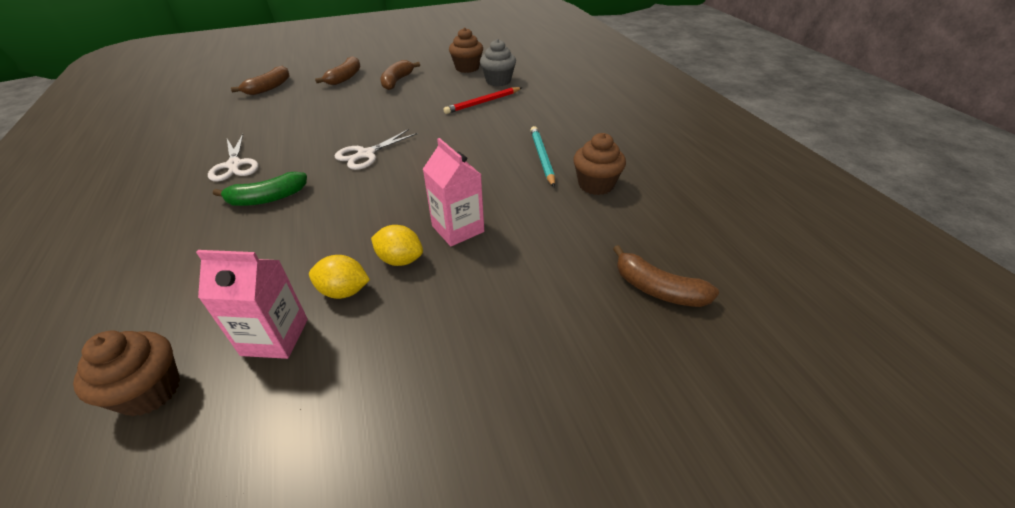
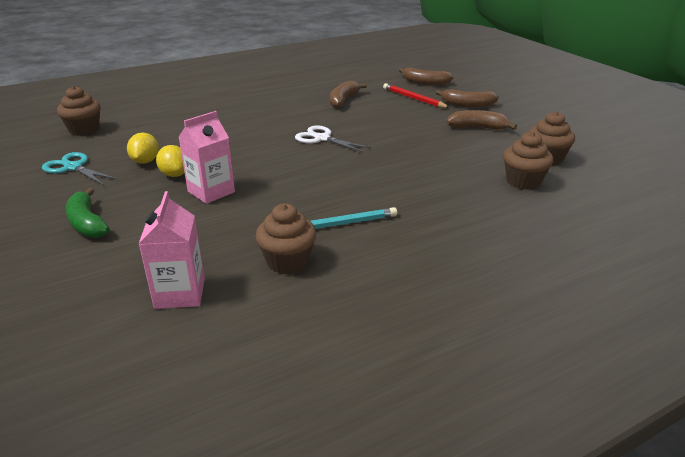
camera: 80 degrees right, 10 degrees down
pink carton [196,250,308,359] -> pink carton moved to [139,191,205,309]
white scissors [208,134,259,181] -> none
green banana [213,172,307,206] -> green banana moved to [66,188,110,238]
yellow lemon [371,225,423,266] -> yellow lemon turned 45 degrees counterclockwise [156,145,184,177]
red pencil [443,87,522,114] -> red pencil moved to [383,83,450,108]
grey cupcake [480,39,516,86] -> brown cupcake [503,131,553,190]
brown banana [613,245,719,307] -> brown banana moved to [330,80,367,108]
none -> turquoise scissors [42,152,118,185]

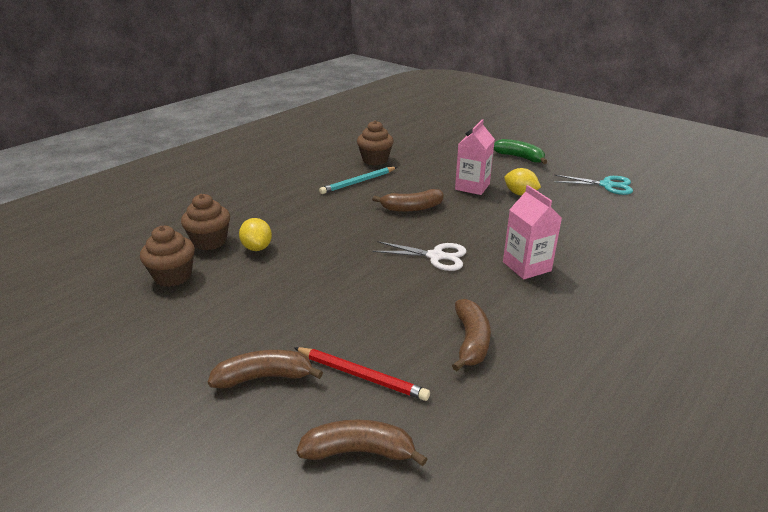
camera: 160 degrees right, 0 degrees up
brown cupcake [57,86,101,136] -> none
yellow lemon [127,132,159,164] -> yellow lemon moved to [239,218,272,251]
pink carton [139,191,205,309] -> pink carton moved to [503,185,562,280]
brown banana [446,110,517,130] -> brown banana moved to [372,189,444,212]

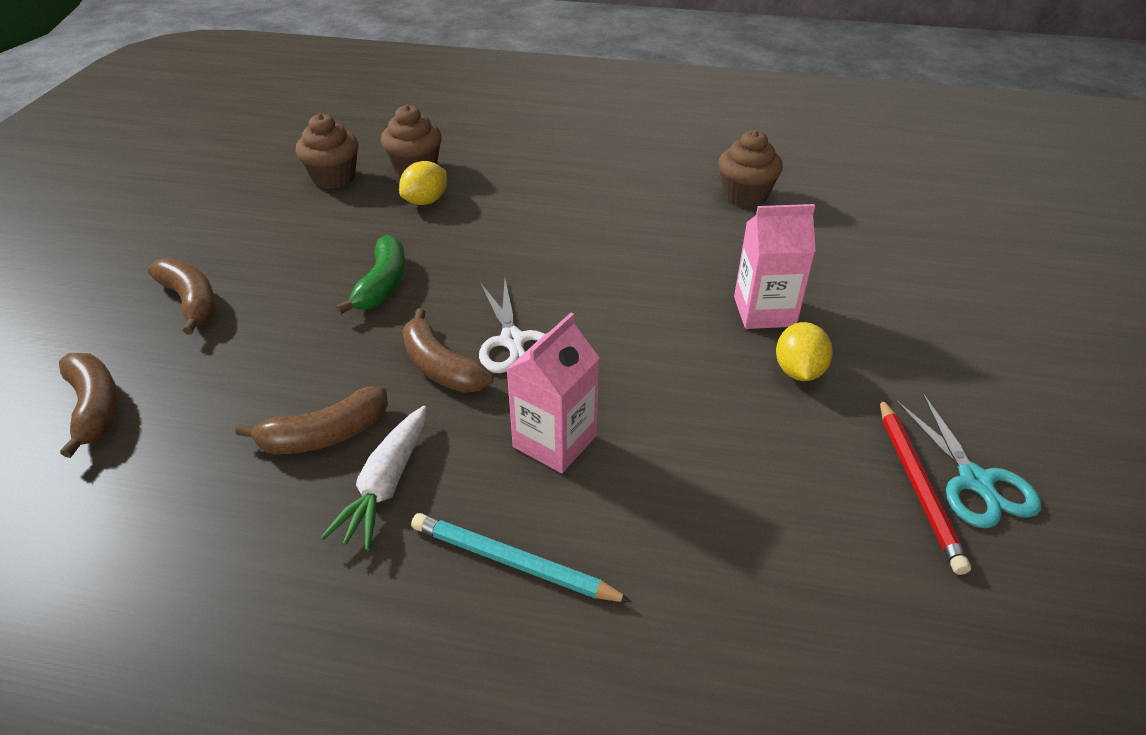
camera: 60 degrees right, 10 degrees up
red pencil [294,347,430,401] -> red pencil moved to [880,398,971,575]
turquoise pencil [319,167,397,194] -> turquoise pencil moved to [411,513,632,602]
brown banana [372,189,444,212] -> brown banana moved to [402,308,494,393]
green banana [494,139,547,164] -> green banana moved to [336,235,406,314]
none -> white carrot [321,406,426,551]

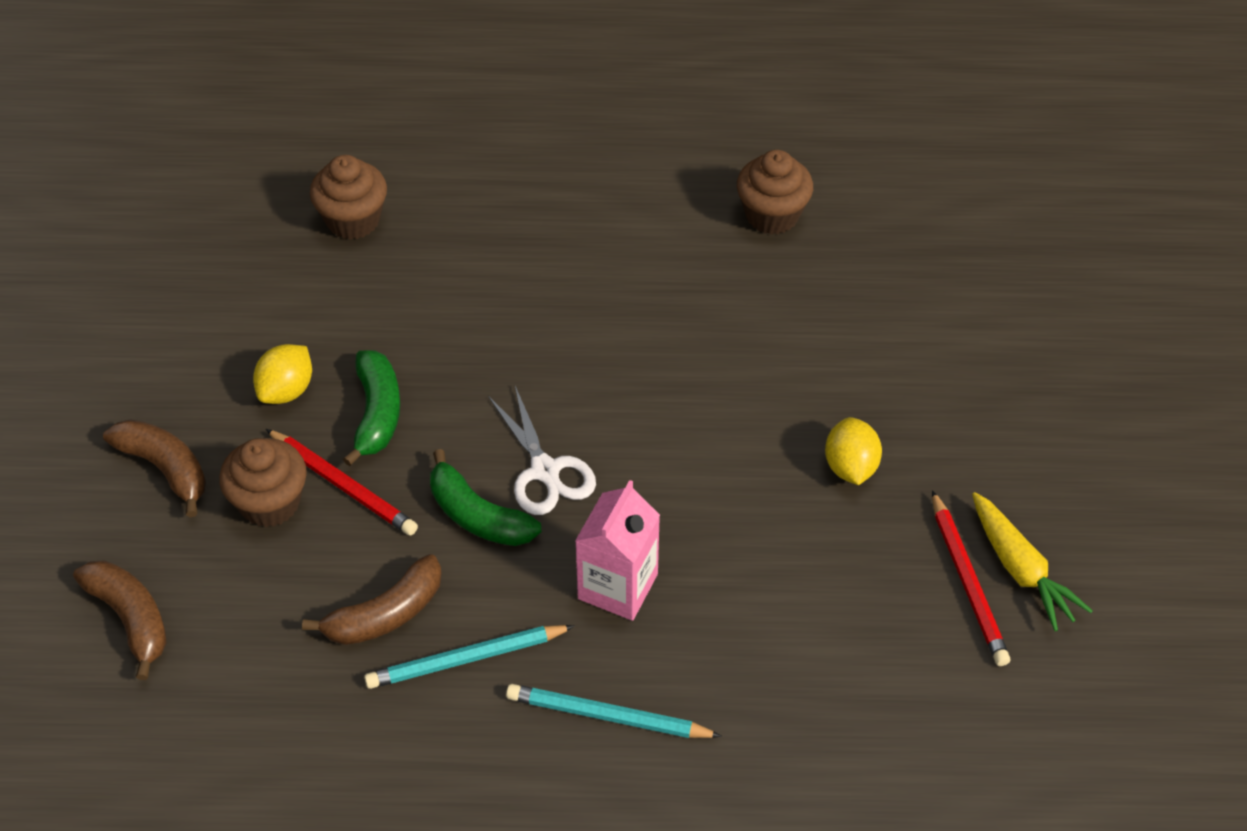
camera: 10 degrees left, 10 degrees up
brown cupcake [296,113,358,189] -> brown cupcake moved to [219,438,307,527]
white carrot [321,406,426,551] -> turquoise pencil [364,625,574,689]
yellow lemon [399,161,447,205] -> yellow lemon moved to [253,344,312,404]
brown banana [402,308,494,393] -> green banana [430,449,542,546]
pink carton [734,204,816,329] -> none
turquoise scissors [896,393,1042,528] -> yellow carrot [972,492,1093,631]
none -> red pencil [266,429,418,536]

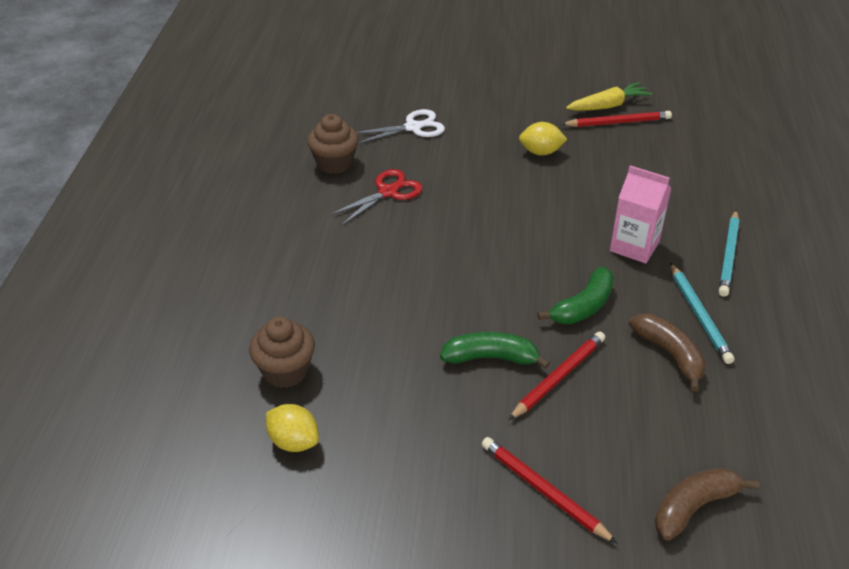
camera: 85 degrees left, 10 degrees down
brown banana [103,419,206,517] -> red pencil [482,437,617,543]
brown cupcake [219,438,307,527] -> none
yellow lemon [253,344,312,404] -> yellow lemon moved to [266,404,319,452]
white scissors [488,386,596,515] -> white scissors moved to [356,109,445,144]
none -> red scissors [329,169,423,225]

